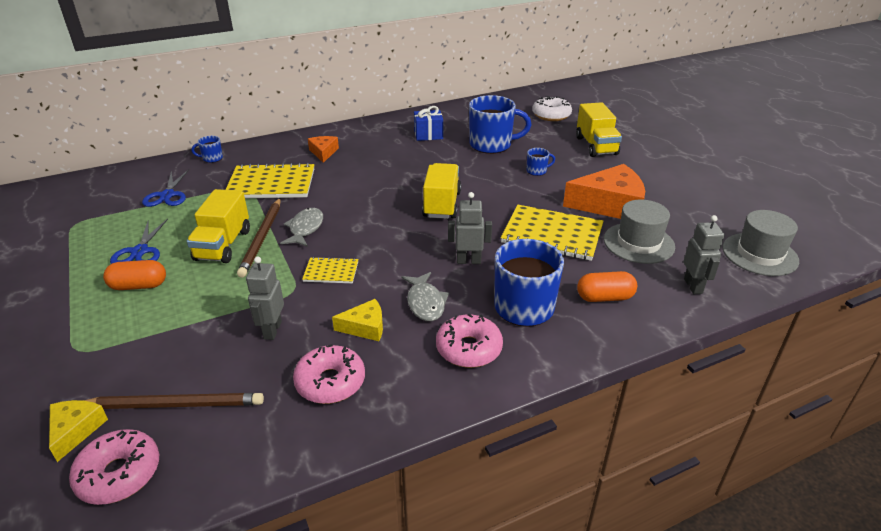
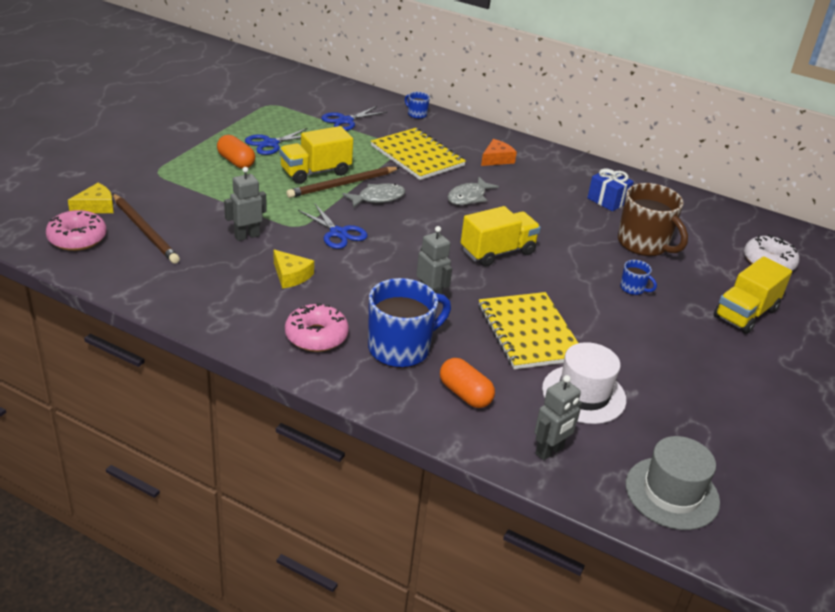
camera: 50 degrees right, 0 degrees up
pink donut [293,344,365,404] -> none
yellow notebook [302,257,359,283] -> blue scissors [298,204,368,249]
grey fish [402,272,449,321] -> grey fish moved to [448,177,499,205]
blue mug [469,95,531,154] -> brown mug [618,183,688,256]
orange cheese [563,164,645,219] -> none
grey hat [604,200,675,264] -> white hat [542,342,626,424]

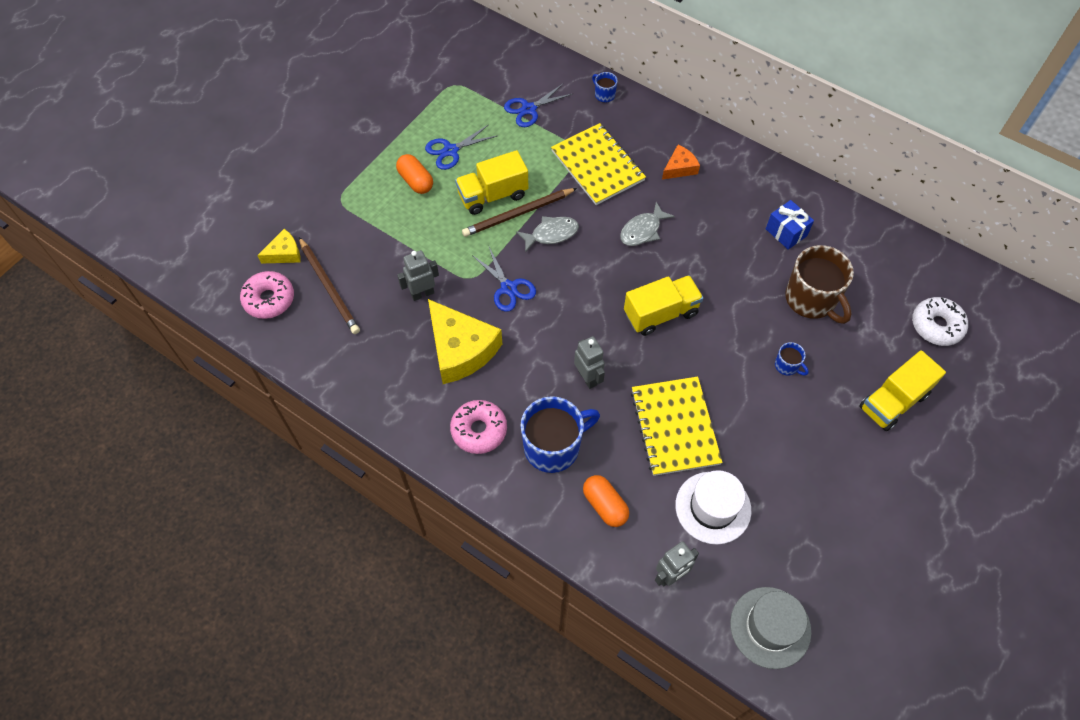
camera: 10 degrees right, 25 degrees up
yellow cheese [274,250,314,289] -> yellow cheese [428,299,502,384], size x1.97

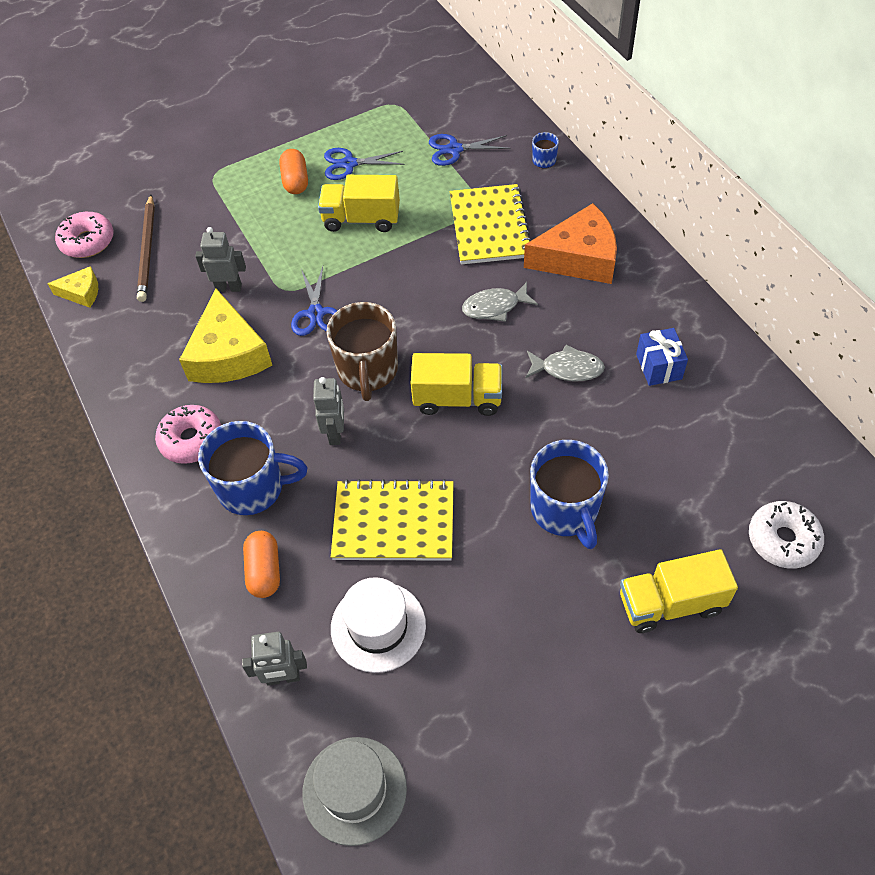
camera: 30 degrees right, 5 degrees down
yellow cheese [257,229,301,264] -> yellow cheese moved to [47,266,98,308]
brown pencil [462,188,577,237] -> none
grey fish [516,216,579,253] -> grey fish moved to [526,345,605,381]
yellow notebook [631,377,723,476] -> yellow notebook turned 75 degrees clockwise [331,479,454,561]
orange cheese [662,145,700,179] -> orange cheese [524,203,617,284], size x1.97
blue mug [775,342,809,375] -> blue mug [530,440,609,549], size x2.21
brown mug [785,245,854,324] -> brown mug moved to [326,302,398,401]

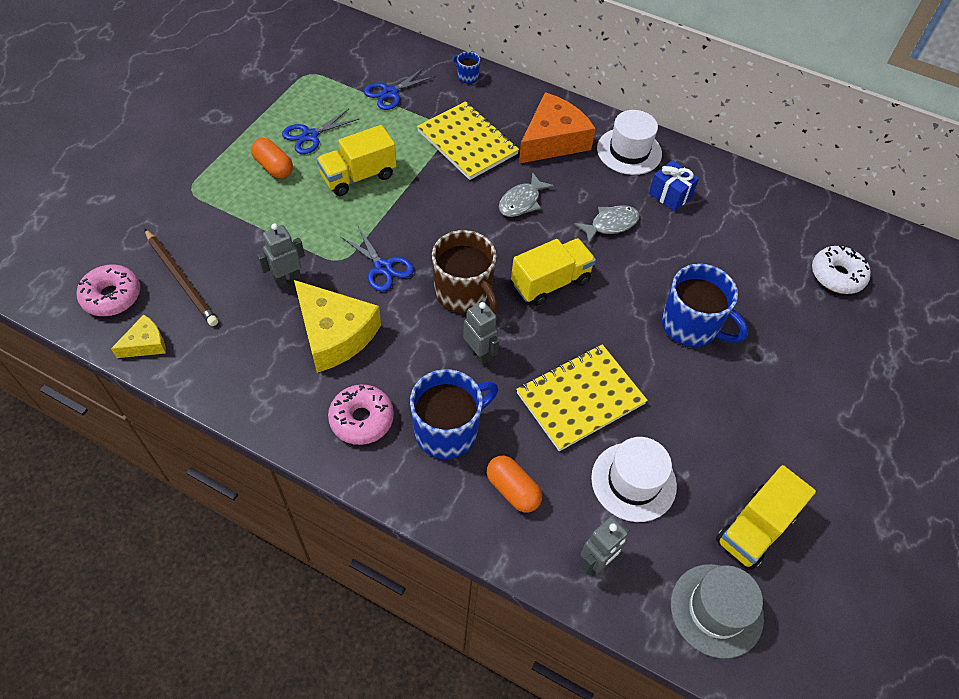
camera: 40 degrees left, 0 degrees up
yellow truck [620,549,738,633] -> yellow truck moved to [716,465,816,570]
none -> white hat [597,110,662,175]

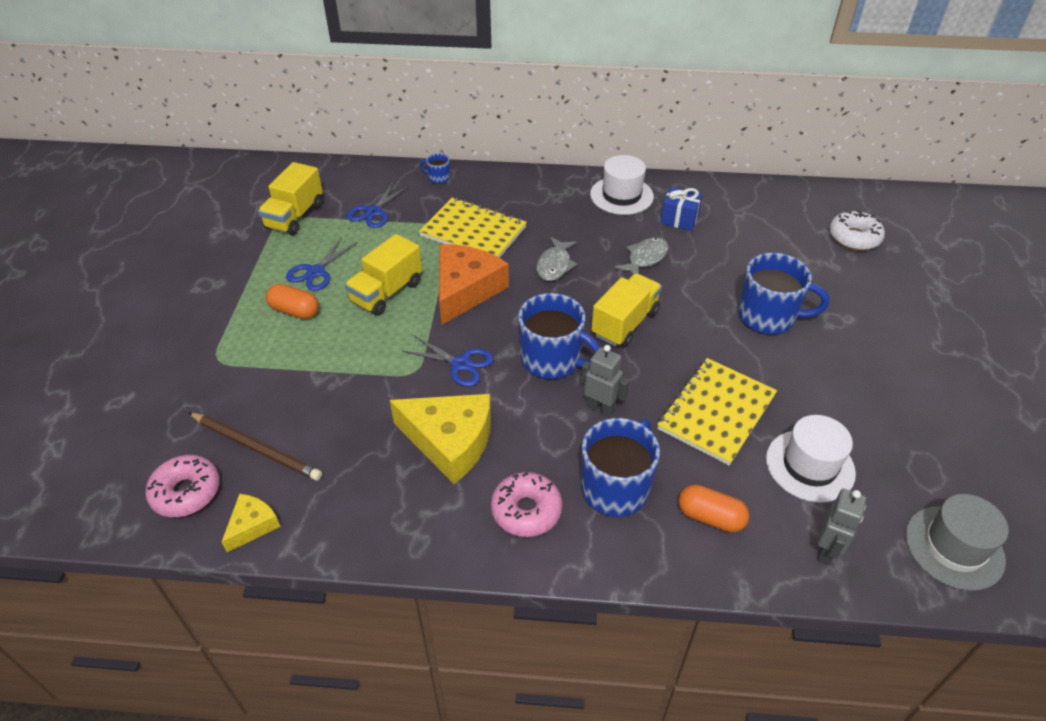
camera: 20 degrees left, 10 degrees down
grey robot [257,223,305,287] -> none
brown mug [432,230,499,314] -> blue mug [518,293,600,380]
orange cheese [519,92,596,164] -> orange cheese moved to [439,244,509,325]
yellow truck [716,465,816,570] -> yellow truck moved to [258,162,323,235]

